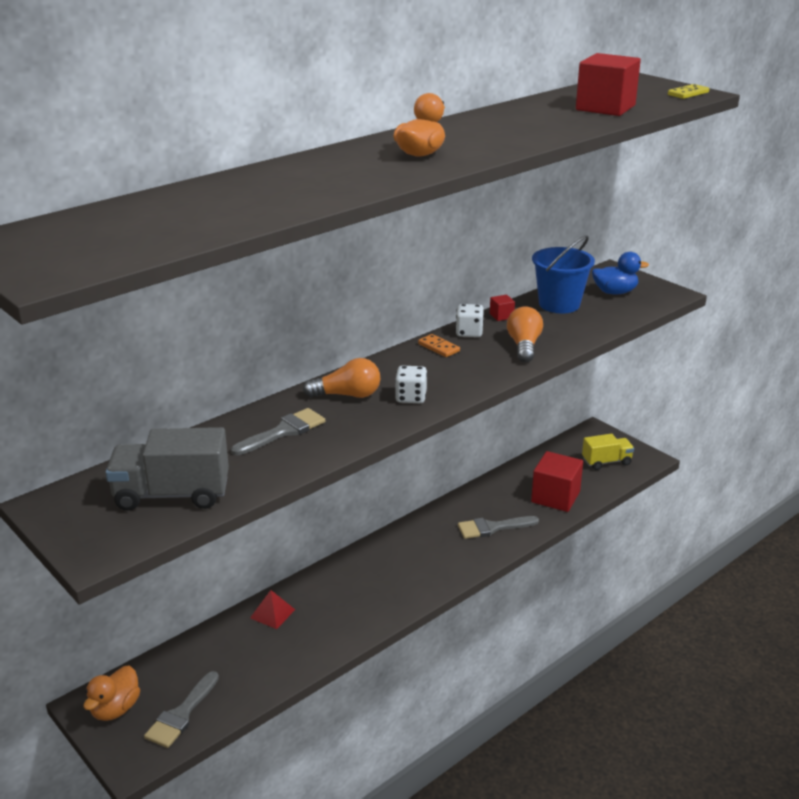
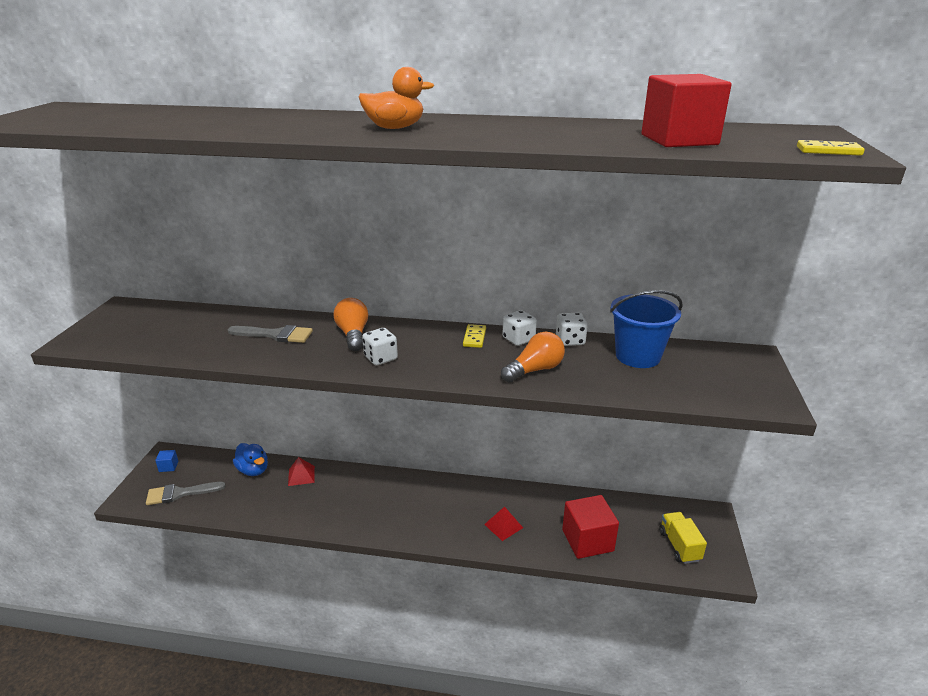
camera: 50 degrees right, 0 degrees up
orange duck [83,665,140,721] -> blue cube [155,450,178,472]
grey truck [105,427,229,510] -> none
orange light bulb [303,358,380,398] -> orange light bulb turned 150 degrees counterclockwise [334,298,368,351]
orange domino [418,334,460,357] -> yellow domino [463,324,486,348]
grey brush [458,516,539,539] -> red pyramid [484,506,523,541]
red cube [490,295,515,321] -> white dice [556,313,588,346]
yellow truck [582,434,634,470] -> yellow truck turned 135 degrees counterclockwise [659,512,707,564]
blue duck [592,252,649,294] -> blue duck moved to [233,443,268,476]

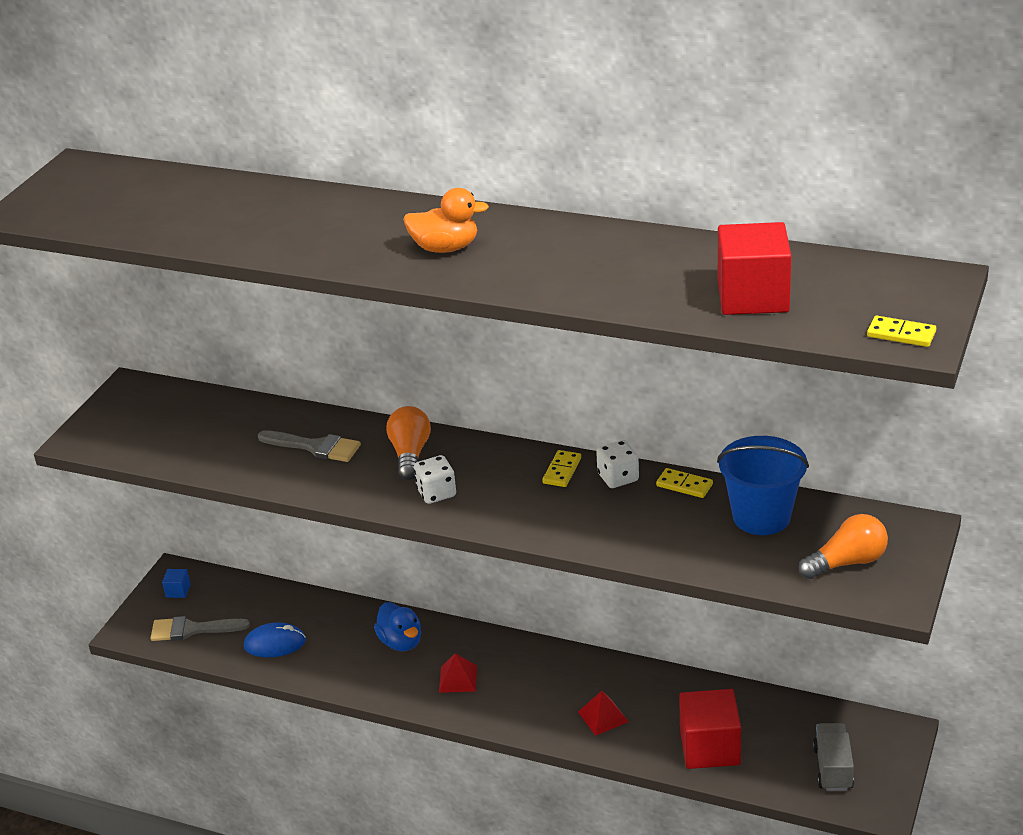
camera: 15 degrees right, 5 degrees up
blue duck [233,443,268,476] -> blue duck moved to [374,602,421,651]
red pyramid [288,457,315,486] -> red pyramid moved to [439,653,477,693]
orange light bulb [501,331,565,383] -> orange light bulb moved to [798,514,888,579]
white dice [556,313,588,346] -> yellow domino [656,468,713,498]
yellow truck [659,512,707,564] -> grey truck [813,723,854,791]
none -> blue mouse [244,622,306,657]

